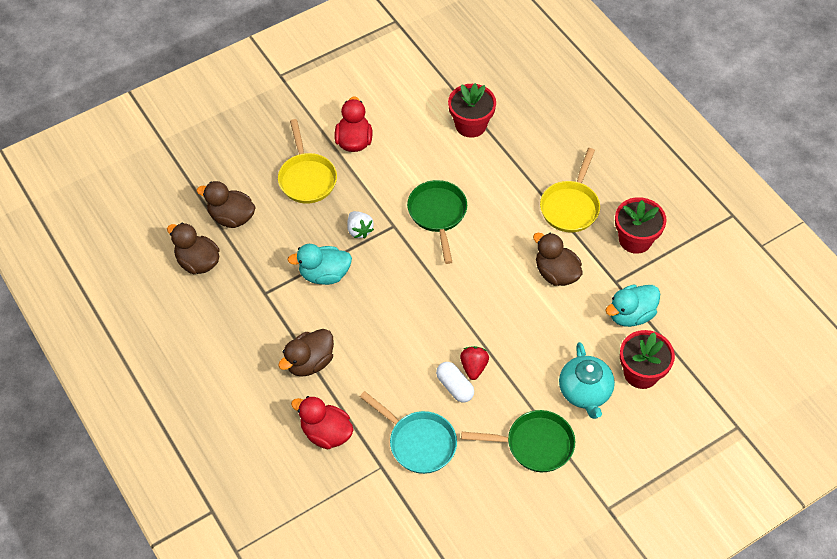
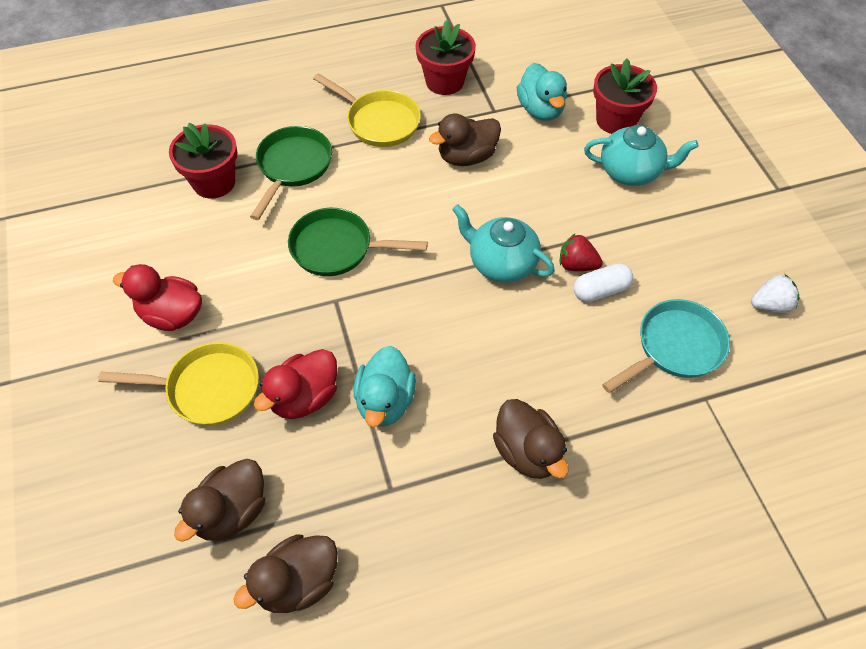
camera: 75 degrees left, 0 degrees up
red duck [291,396,354,449] -> red duck moved to [254,349,337,419]
white strawberry [347,211,374,238] -> white strawberry moved to [751,274,799,313]
green pan [461,410,575,472] -> green pan moved to [250,126,332,220]
none -> turquoise teapot [452,204,555,283]

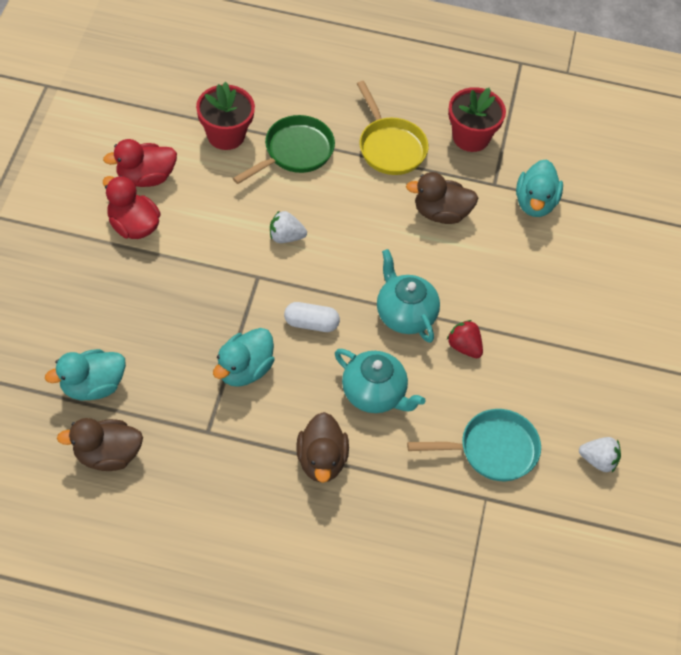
camera: 25 degrees right, 0 degrees up
yellow pan [98,342,259,426] -> none
brown duck [174,459,265,542] -> turquoise duck [45,349,126,400]
red duck [254,349,337,419] -> red duck moved to [103,139,177,187]
green pan [288,208,428,276] -> white strawberry [270,210,307,243]
white capsule [574,263,633,302] -> white capsule moved to [284,302,340,332]
turquoise teapot [584,125,699,186] -> turquoise teapot moved to [335,349,426,413]
red flower pot [593,58,657,134] -> none

